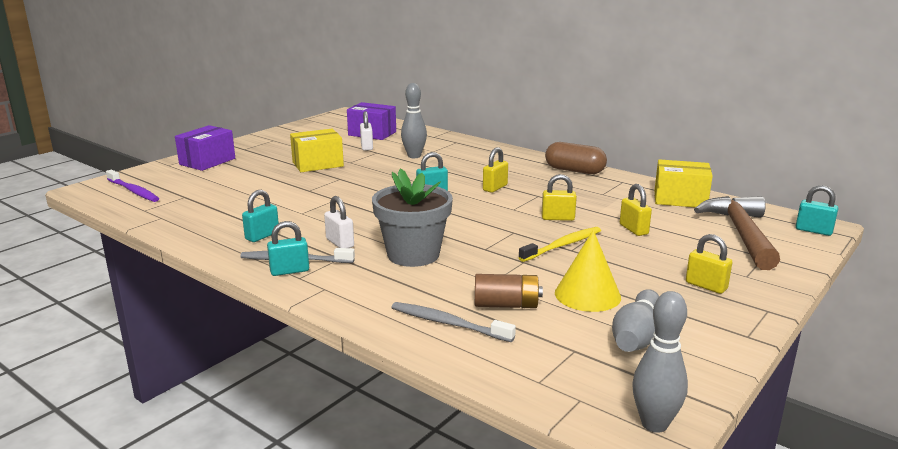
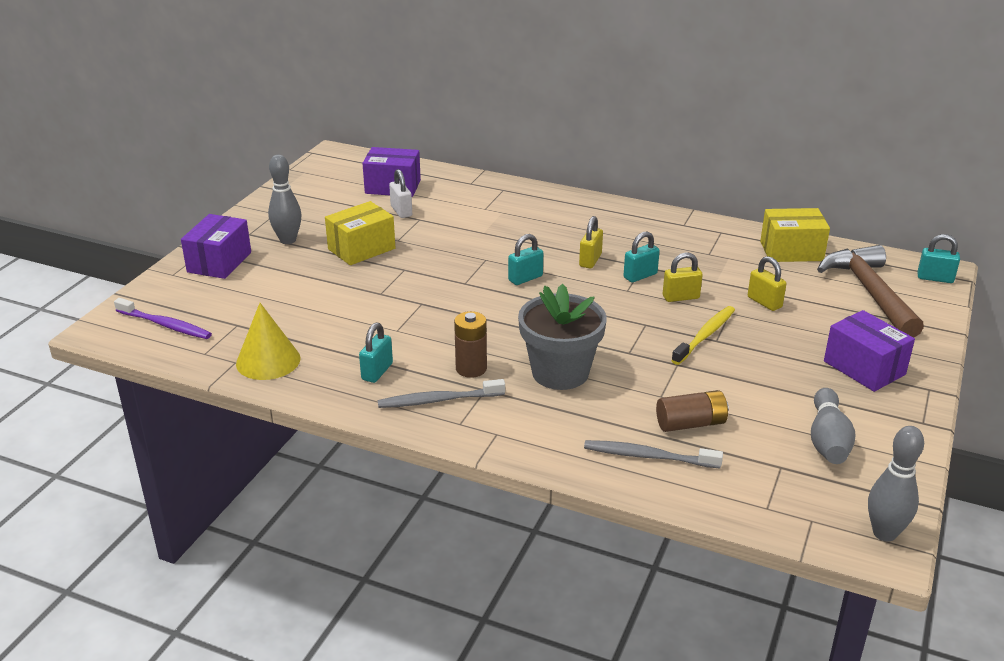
camera: 15 degrees left, 10 degrees up
turquoise padlock [267,221,309,276] -> turquoise padlock moved to [623,231,660,282]
white padlock [324,196,354,248] -> brown battery [454,311,487,378]
grey bowling pin [401,83,427,158] -> grey bowling pin moved to [268,155,302,244]
brown capsule [545,142,607,174] -> none
yellow cone [555,230,621,312] -> yellow cone moved to [236,303,301,380]
yellow padlock [686,234,733,294] -> purple box [824,310,915,392]

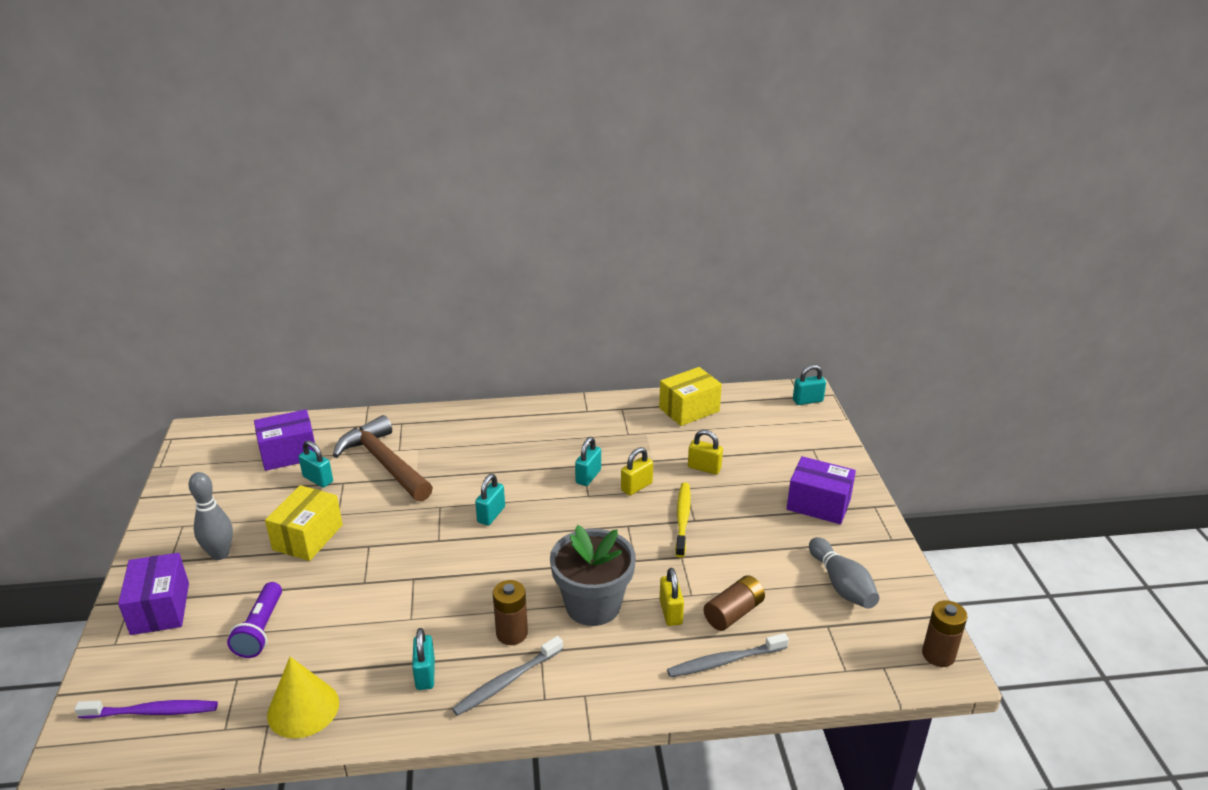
camera: 30 degrees left, 0 degrees up
white padlock [389,169,412,218] -> turquoise padlock [299,440,333,488]
yellow padlock [579,216,603,268] -> yellow padlock moved to [659,568,684,626]
brown hammer [817,245,924,337] -> brown hammer moved to [333,415,433,502]
grey bowling pin [868,426,924,541] -> brown battery [922,600,968,667]
none -> purple flashlight [227,582,282,658]

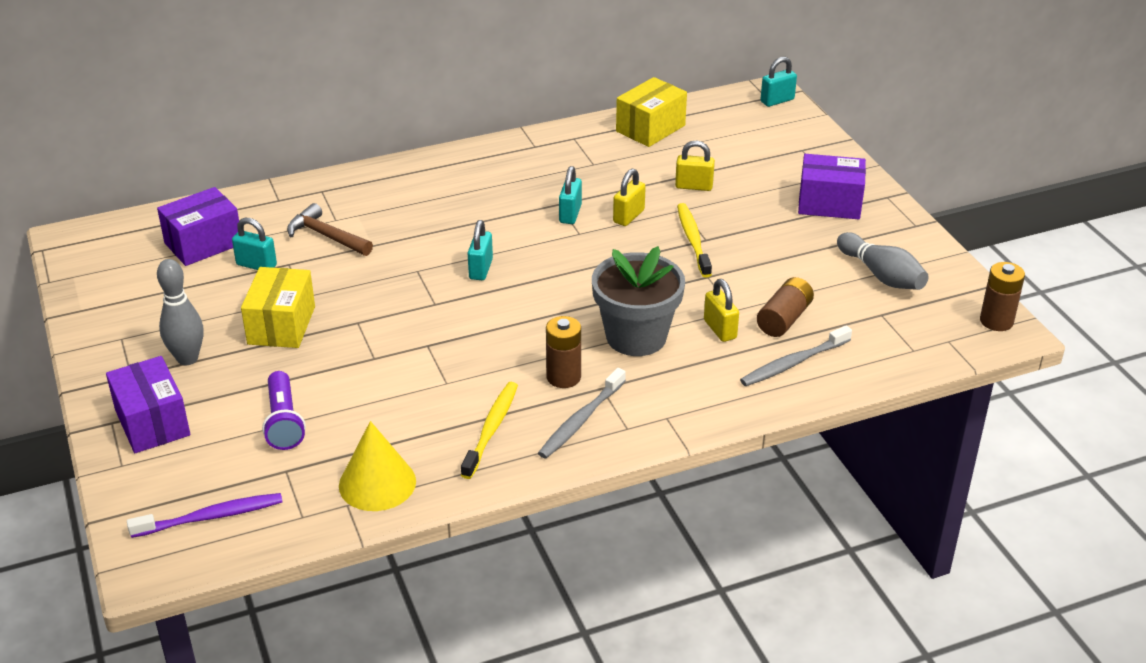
camera: 15 degrees left, 5 degrees up
brown hammer [333,415,433,502] -> brown hammer [287,203,373,256], size x0.61
turquoise padlock [412,628,435,690] -> yellow toothbrush [461,382,518,479]

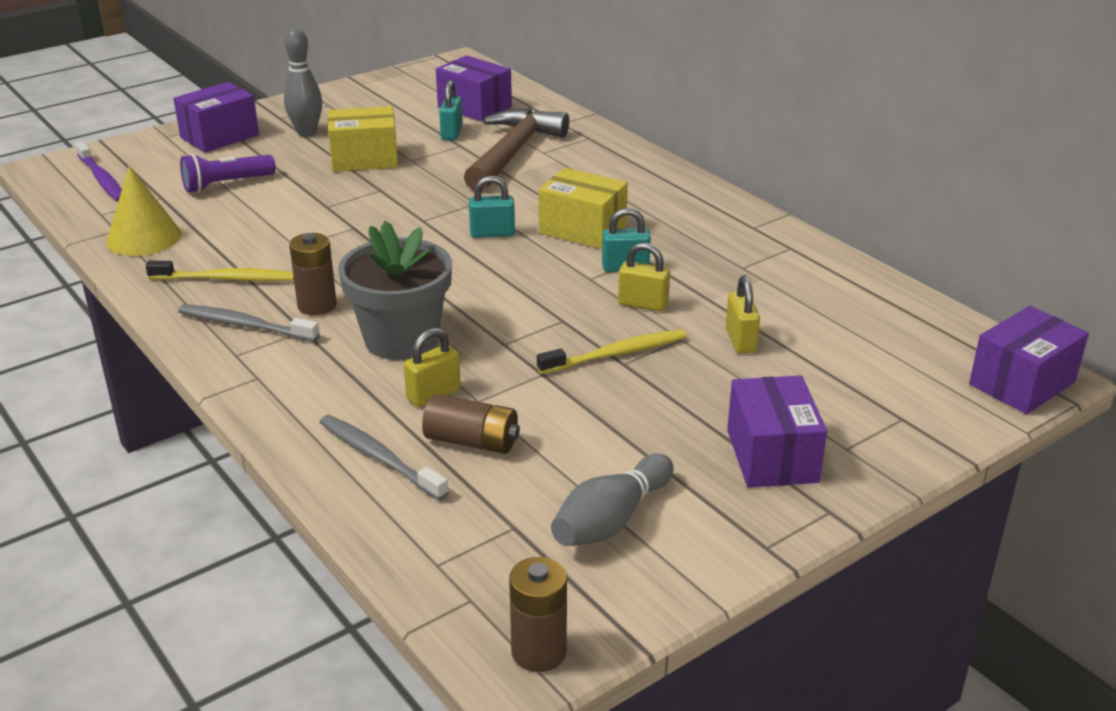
camera: 75 degrees right, 5 degrees down
brown hammer [287,203,373,256] -> brown hammer [464,108,569,192], size x1.64
yellow box [616,77,687,147] -> yellow box moved to [538,168,628,249]
turquoise padlock [760,57,797,107] -> purple box [969,306,1089,414]

